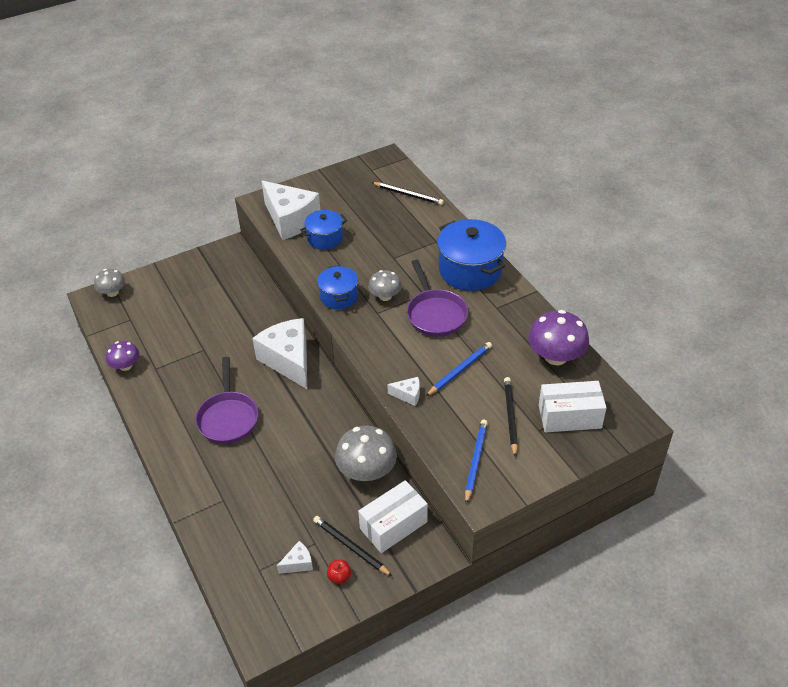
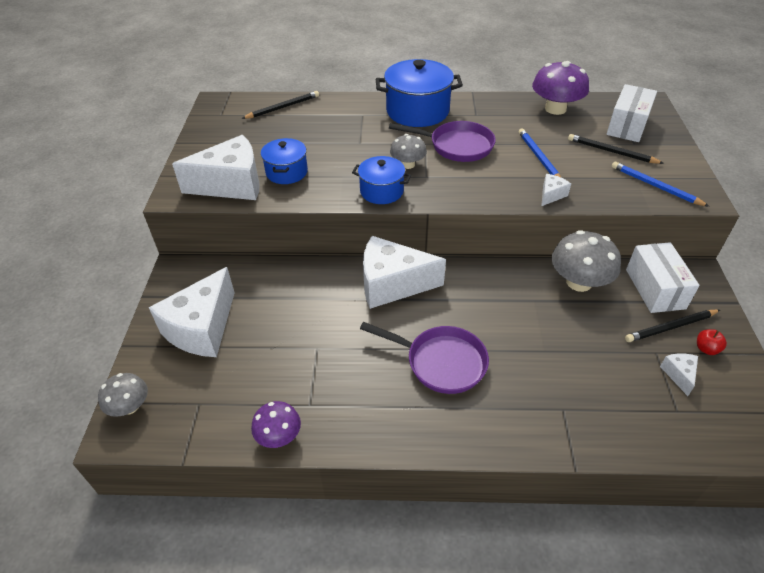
camera: 60 degrees left, 0 degrees up
none -> white cheese [149,267,235,357]

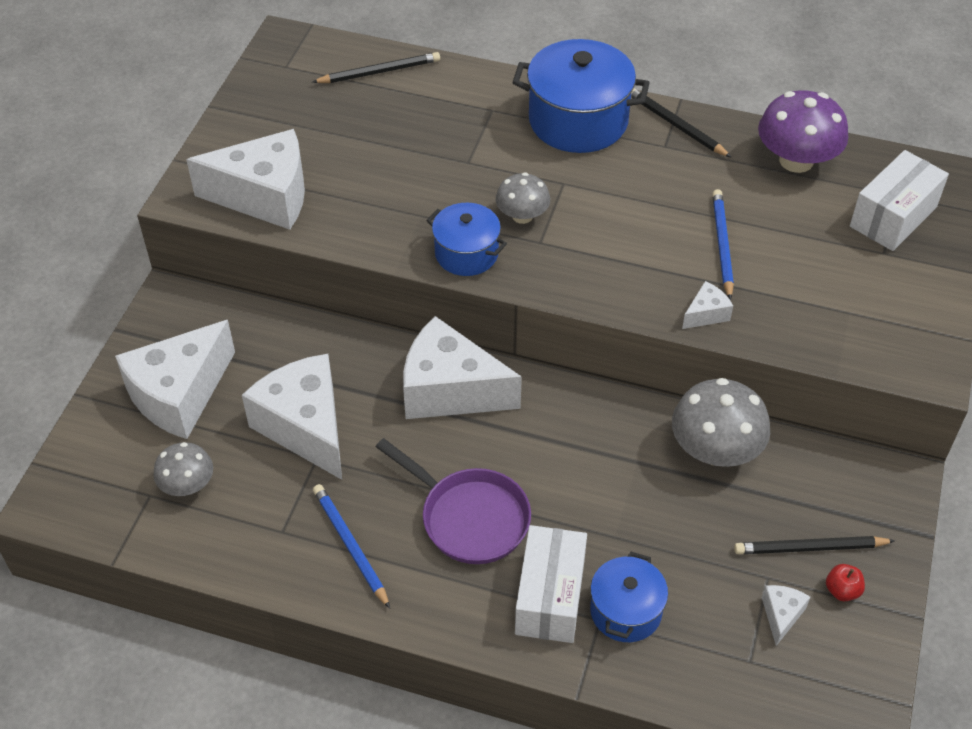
camera: 15 degrees right, 5 degrees up
grey mushroom [98,373,148,417] -> grey mushroom moved to [153,442,213,496]
purple mushroom [251,401,301,448] -> none
blue pot [261,138,308,184] -> blue pot moved to [590,552,668,642]
purple pan [389,121,496,162] -> none
black pencil [568,134,664,164] -> black pencil moved to [631,88,732,158]
blue pencil [612,161,710,207] -> blue pencil moved to [313,484,390,609]
white box [626,242,700,313] -> white box moved to [515,525,587,643]
none -> white cheese [242,354,342,480]

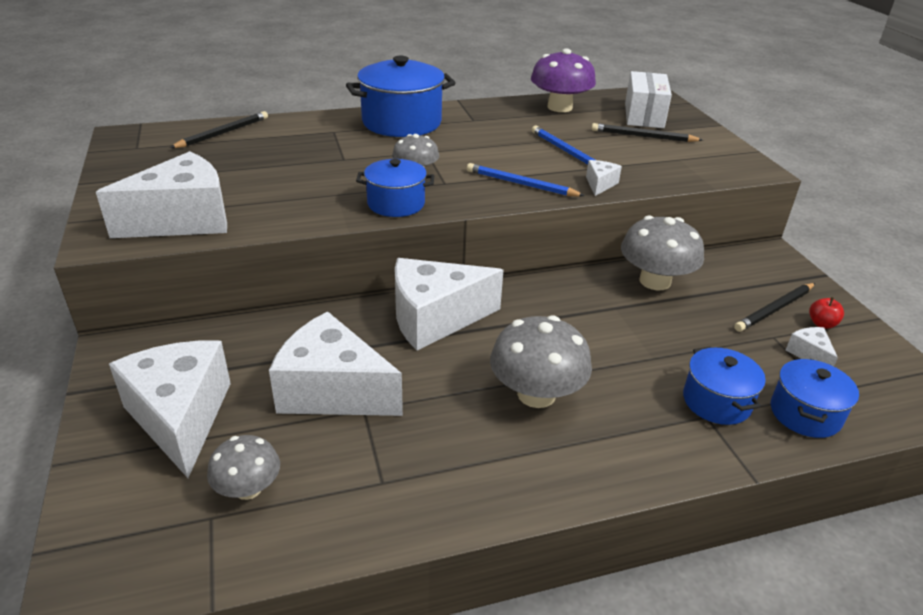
camera: 35 degrees left, 15 degrees down
white cheese [115,320,235,439] -> white cheese turned 150 degrees clockwise [109,341,231,478]
blue pencil [313,484,390,609] -> blue pencil moved to [467,163,585,197]
purple pan [376,438,531,564] -> grey mushroom [490,315,592,408]
white box [515,525,587,643] -> none
black pencil [631,88,732,158] -> black pencil moved to [591,123,703,142]
none -> blue pot [771,359,859,438]

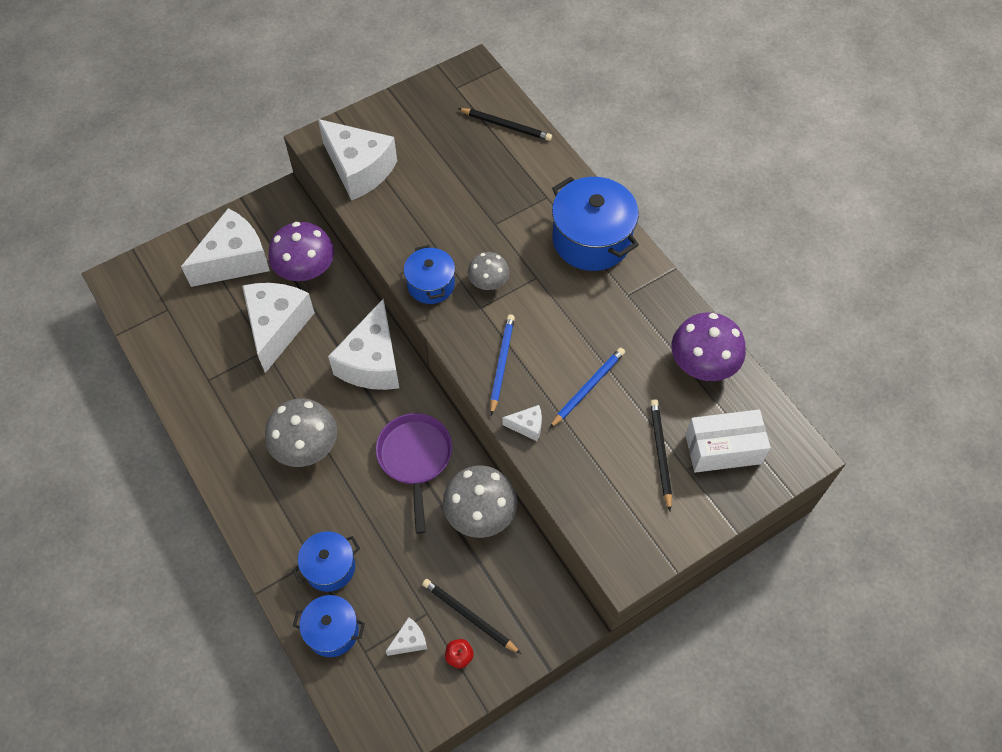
camera: 75 degrees right, 25 degrees up
grey mushroom [207,435,280,500] -> none
white cheese [395,258,503,350] -> white cheese turned 135 degrees counterclockwise [328,298,399,390]
none -> purple mushroom [268,222,334,281]
none -> purple pan [376,413,452,534]

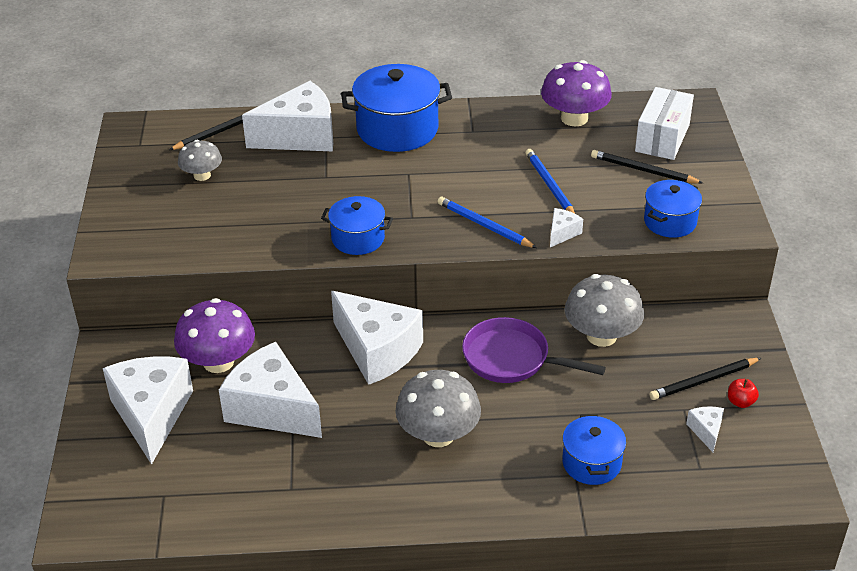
camera: 60 degrees left, 20 degrees down
blue pot [293,595,365,657] -> blue pot moved to [644,180,702,238]
white cheese [318,119,397,201] -> white cheese moved to [242,81,333,152]
grey mushroom [468,252,510,290] -> grey mushroom moved to [178,140,222,181]

